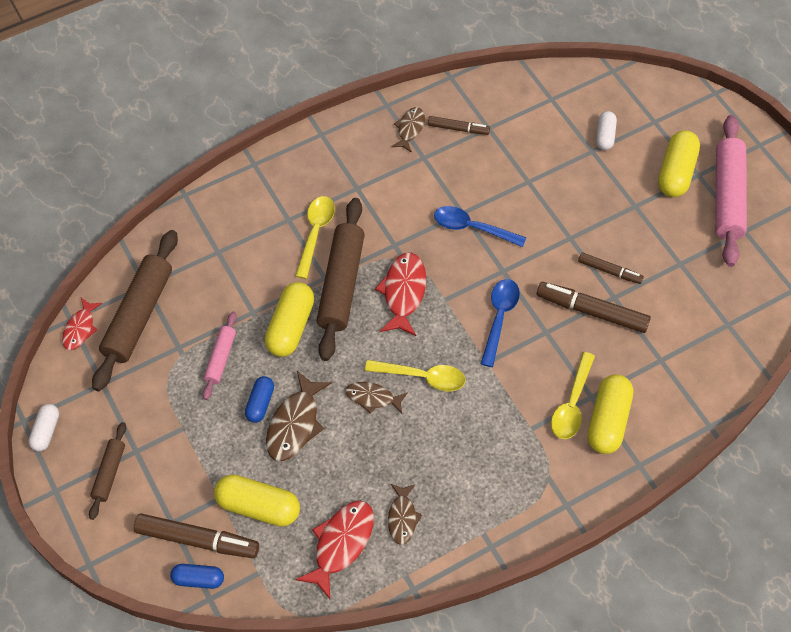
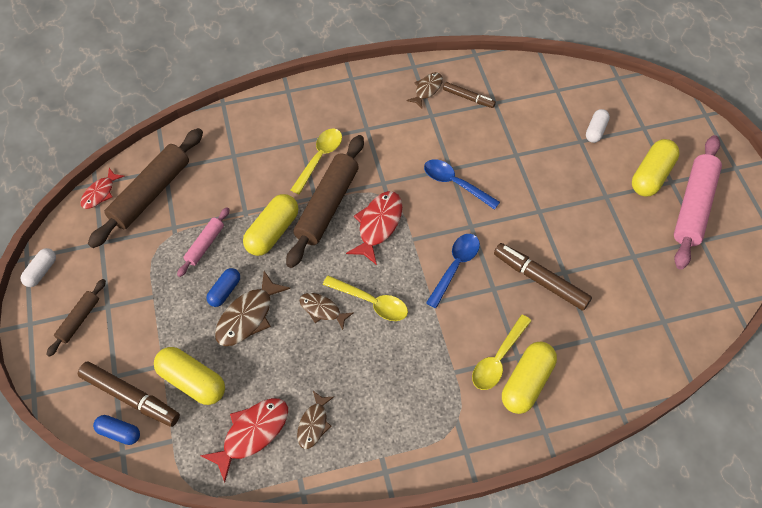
camera: 15 degrees right, 0 degrees up
brown marker [578,252,644,284] -> none

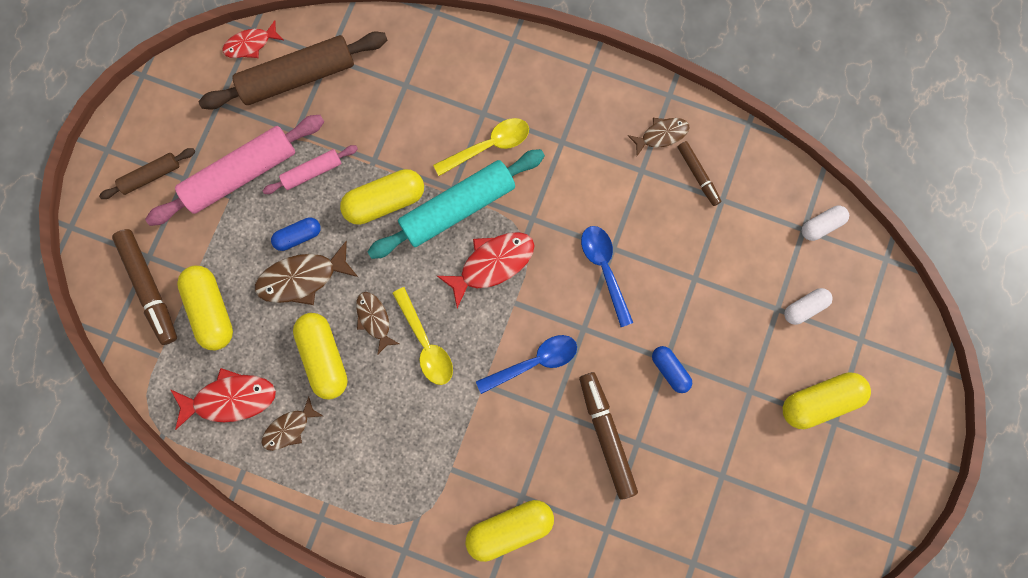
camera: 35 degrees right, 20 degrees up
white capsule [20,248,56,287] -> white capsule moved to [802,206,849,241]
blue capsule [93,415,140,445] -> blue capsule moved to [652,346,692,393]
brown rolling pin [286,135,364,268] -> turquoise rolling pin [368,149,545,259]
yellow spoon [472,314,531,390] -> none
pink rolling pin [674,135,722,270] -> pink rolling pin moved to [145,115,325,226]
none -> yellow capsule [293,313,348,400]

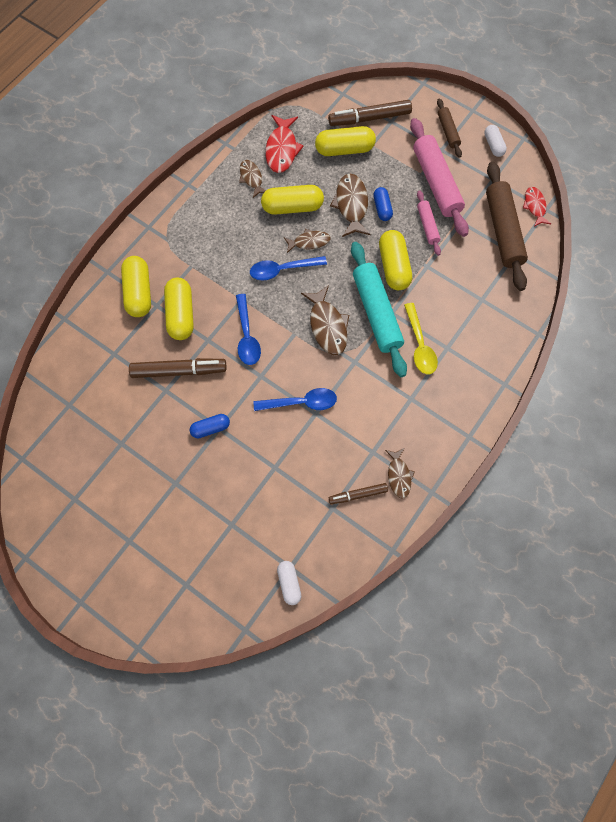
camera: 105 degrees right, 10 degrees down
yellow spoon [392,287,453,385] -> blue spoon [250,256,327,281]
red fish [437,232,535,308] -> brown fish [301,285,349,355]
yellow capsule [783,372,871,429] -> yellow capsule moved to [164,278,194,340]
white capsule [784,288,833,325] -> white capsule moved to [484,125,507,157]

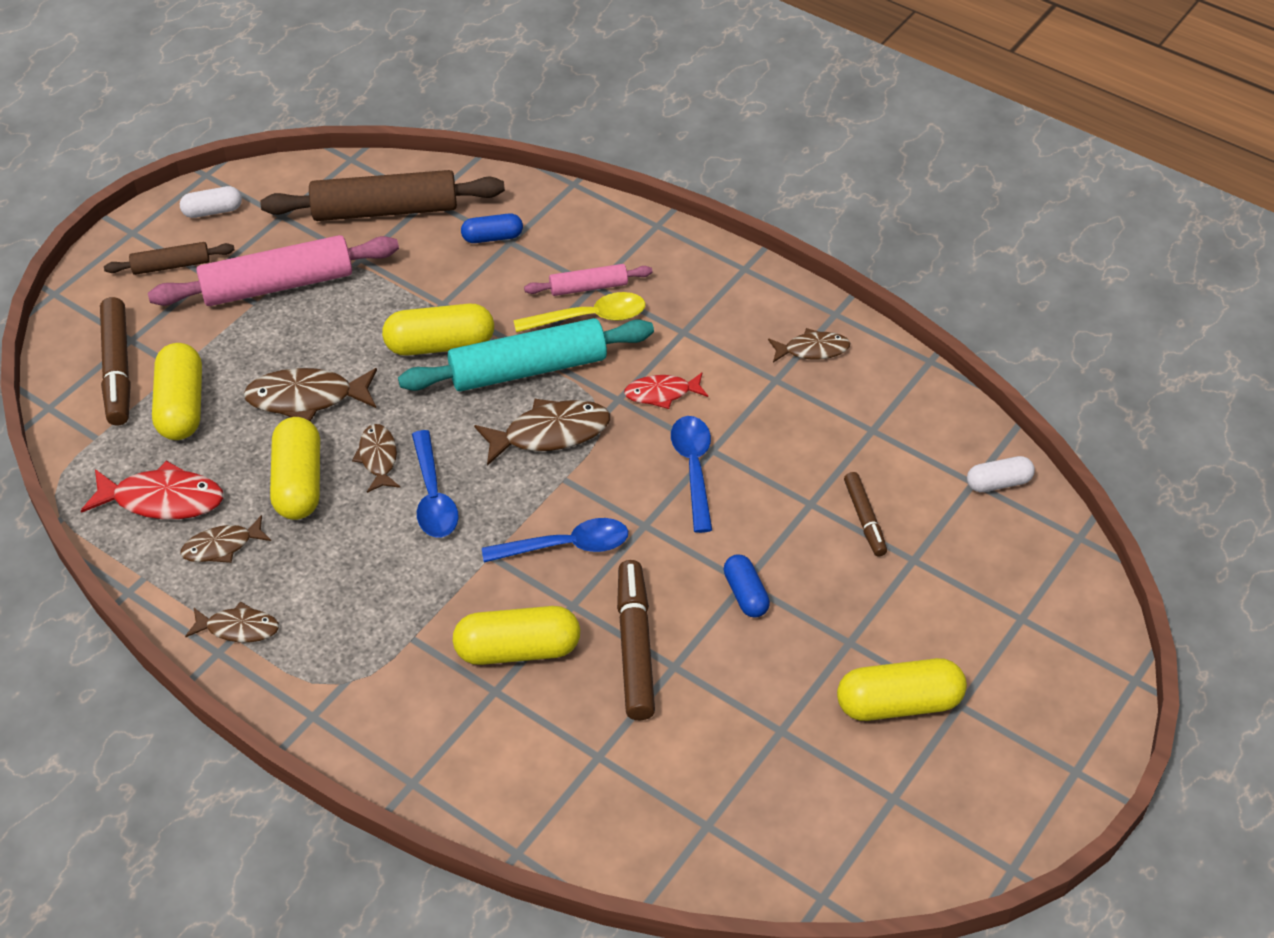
camera: 90 degrees left, 20 degrees down
yellow capsule [121,256,151,317] -> yellow capsule moved to [837,658,967,721]
brown marker [329,483,388,504] -> brown marker moved to [844,472,887,557]
blue capsule [373,187,393,221] -> blue capsule moved to [461,213,523,243]
pink rolling pin [417,190,441,256] -> pink rolling pin moved to [524,264,652,296]
red fish [523,187,551,227] -> red fish moved to [624,373,708,409]
none -> brown fish [185,601,279,642]

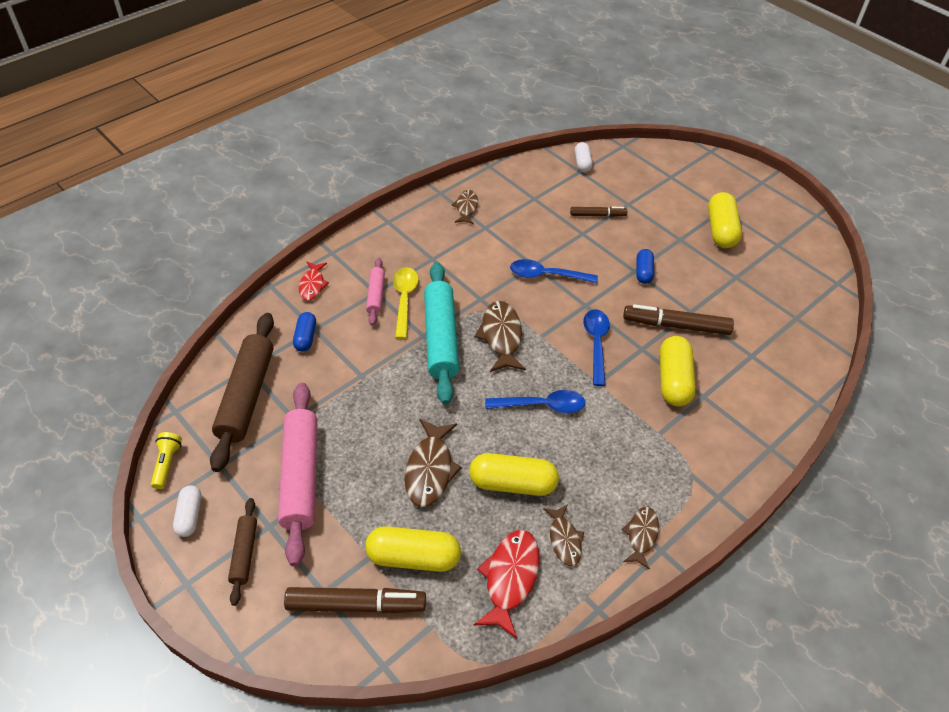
camera: 80 degrees left, 0 degrees up
brown fish [352,424,400,493] -> none
yellow capsule [382,304,494,356] -> none
red fish [624,373,708,409] -> red fish moved to [299,262,329,301]
blue capsule [724,554,770,618] -> blue capsule turned 75 degrees counterclockwise [636,249,654,284]
none -> yellow flashlight [151,432,182,489]

